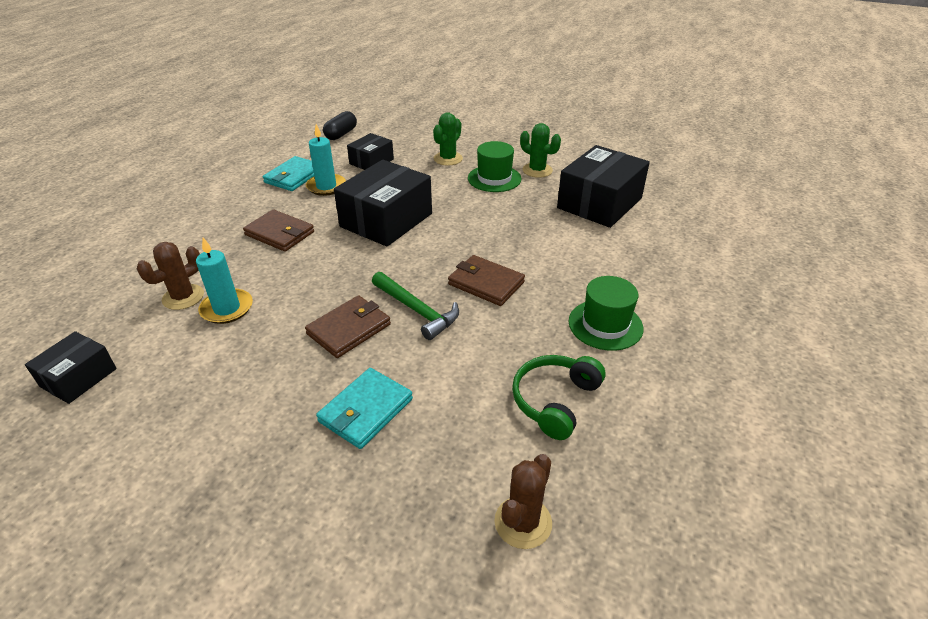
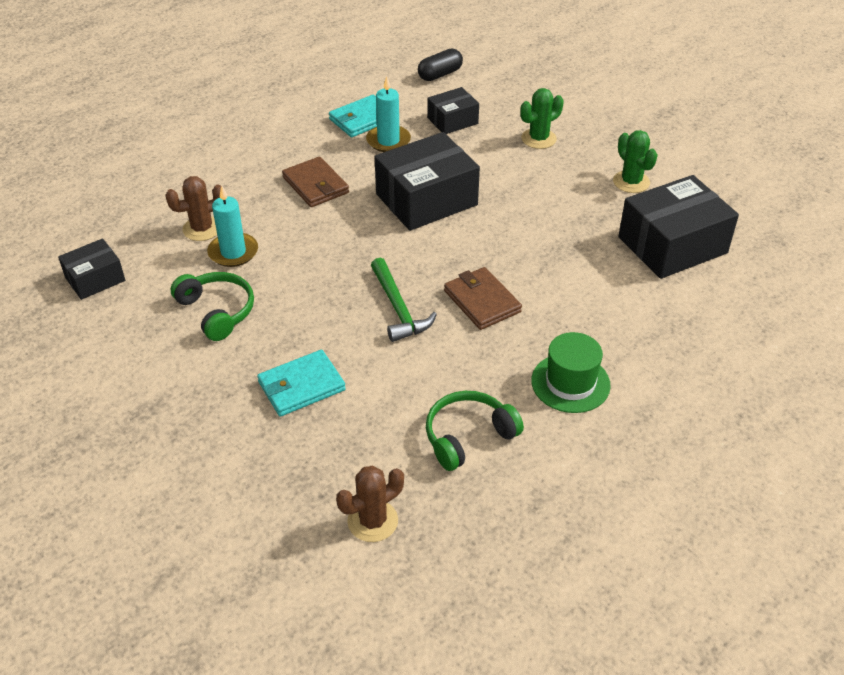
camera: 25 degrees right, 5 degrees up
brown wallet [305,295,391,358] -> none
green hat [468,141,521,192] -> none
none -> green headphones [171,272,254,341]

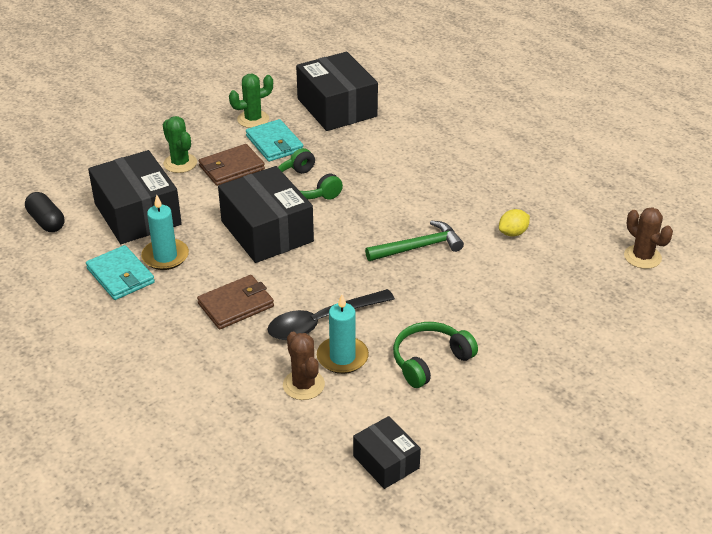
camera: 90 degrees left, 5 degrees down
turquoise wallet [257,350,346,417] -> turquoise wallet moved to [246,119,303,162]
green headphones [426,391,524,471] -> green headphones moved to [278,148,343,200]
black box [427,87,479,134] -> black box [88,150,182,244], size x1.82
brown wallet [444,267,522,330] -> brown wallet moved to [199,144,265,186]
green hat [531,332,611,413] -> none
none -> black spoon [267,289,395,340]
none -> yellow lemon [499,209,530,237]

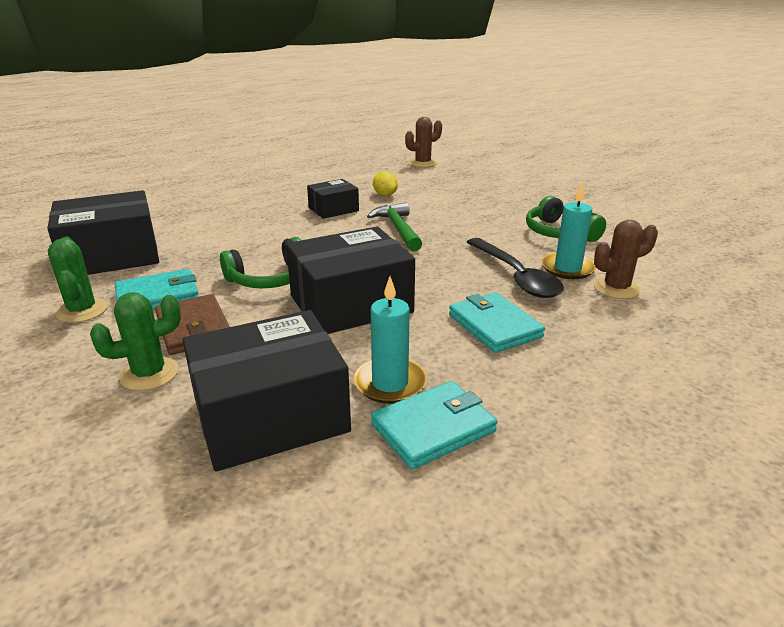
camera: 85 degrees left, 10 degrees down
black capsule [25,192,64,232] -> none
brown wallet [197,275,274,329] -> turquoise wallet [449,292,545,353]
black box [353,416,421,489] -> black box moved to [307,179,359,219]

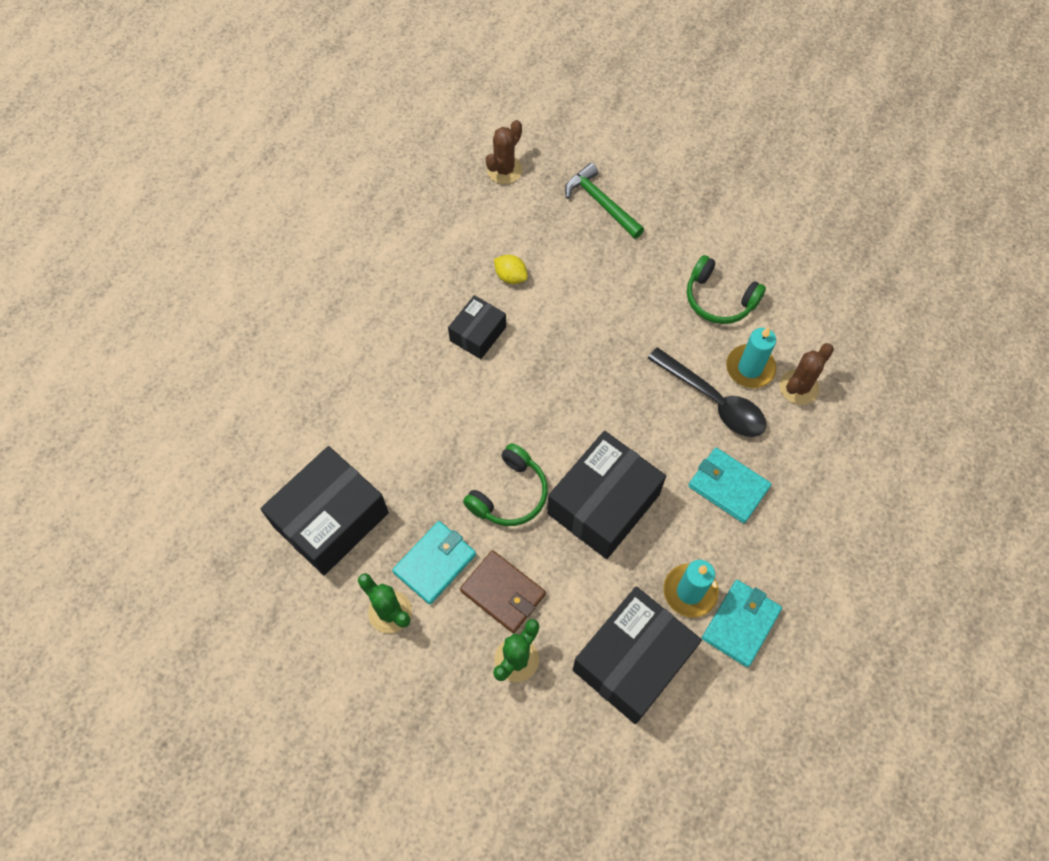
camera: 25 degrees left, 35 degrees up
green hammer [367,202,422,252] -> green hammer moved to [565,163,644,239]

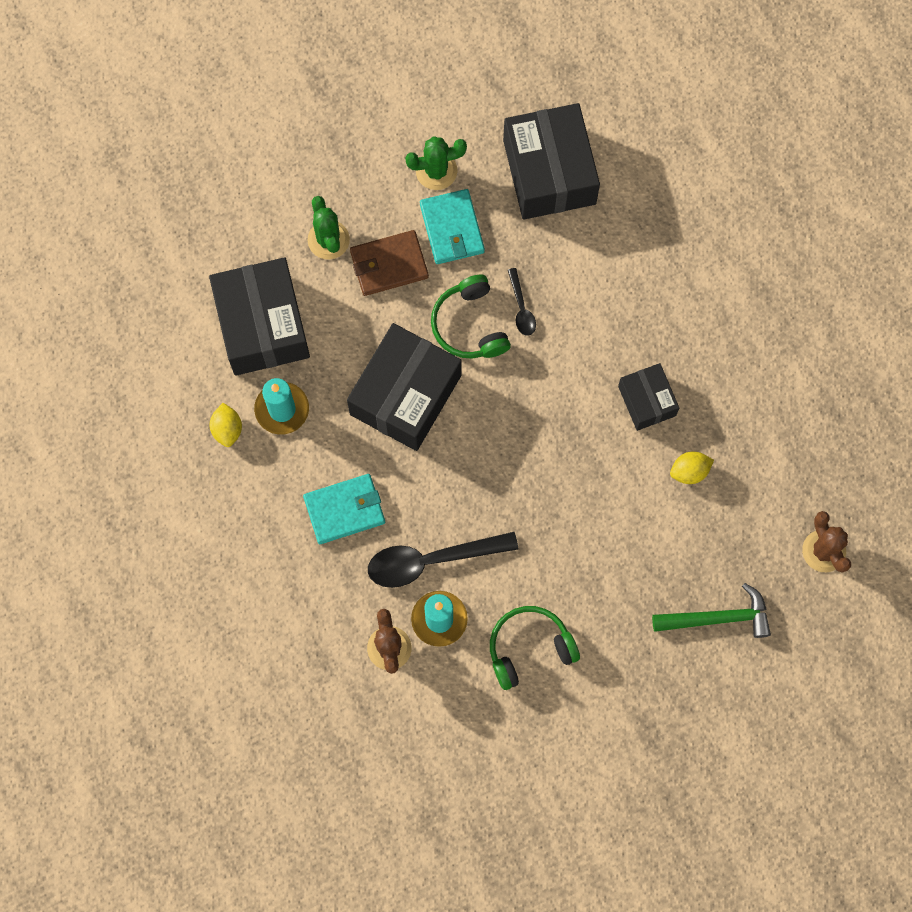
camera: 125 degrees right, 10 degrees up
black box [547,431,666,559] -> black box turned 45 degrees clockwise [347,323,462,451]
turquoise wallet [702,580,782,667] -> yellow lemon [209,403,242,447]
none -> black spoon [508,268,536,336]

